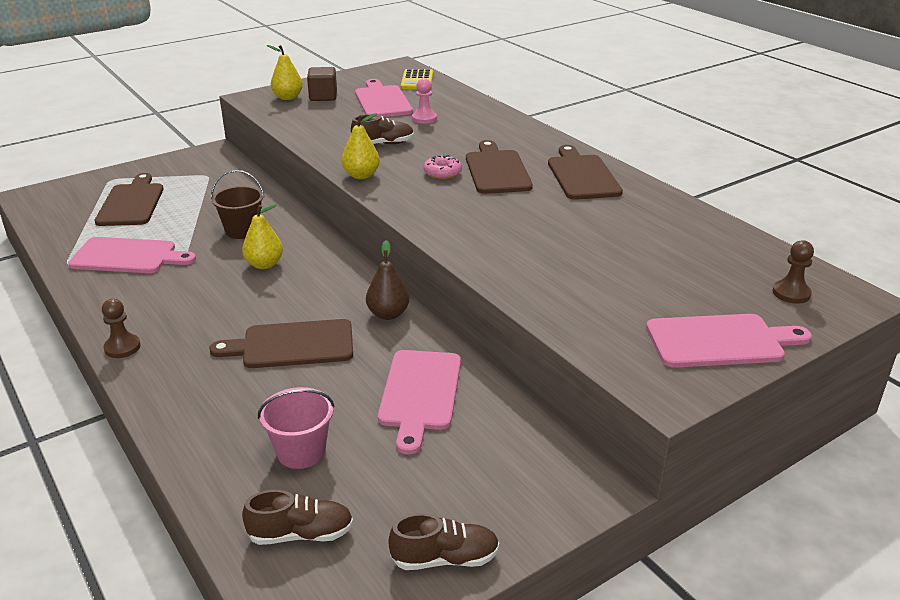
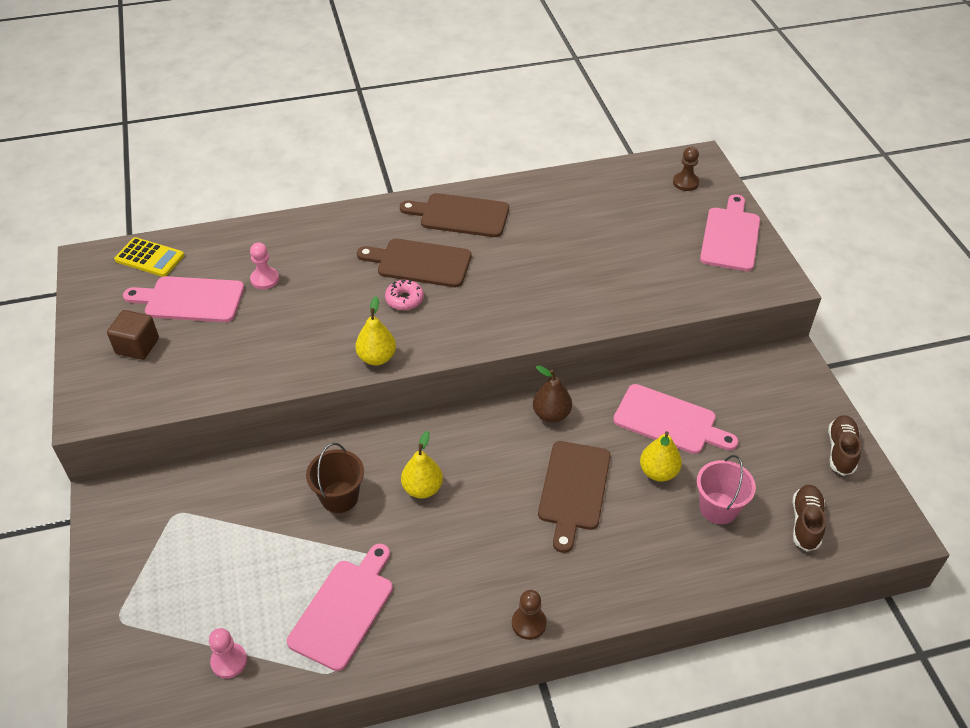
camera: 70 degrees left, 15 degrees up
brown cutting board [95,173,164,226] -> none
yellow pear [267,45,303,100] -> yellow pear moved to [640,431,682,482]
brown shoe [351,114,414,144] -> none
none -> pink pawn [209,628,247,679]

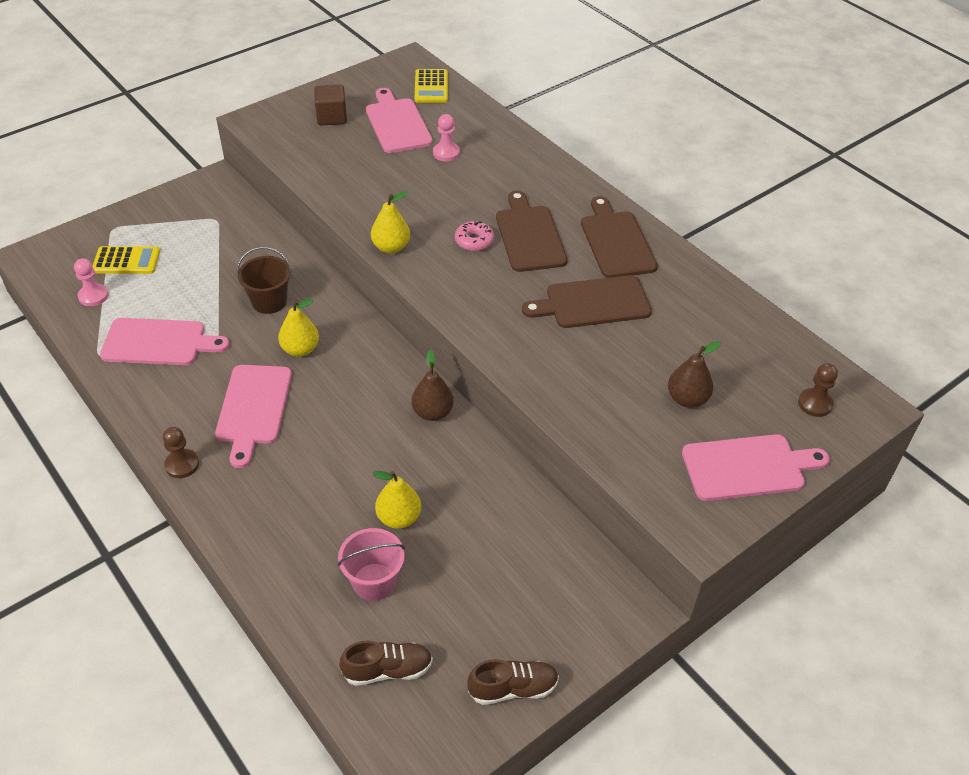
camera: 65 degrees right, 0 degrees up
brown cutting board [538,441,611,553] -> brown cutting board moved to [522,275,652,328]
pink cutting board [613,384,738,454] -> pink cutting board moved to [215,365,292,468]
none -> yellow calculator [92,246,160,274]
none -> brown pear [668,341,721,408]

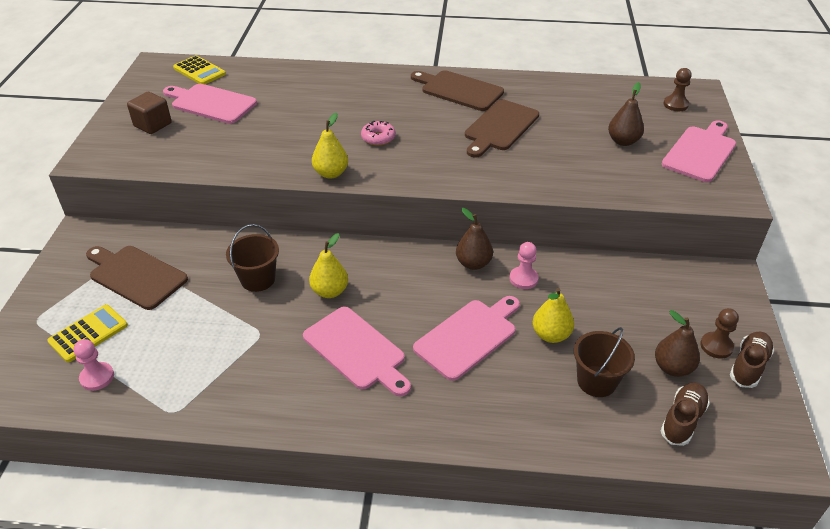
camera: 45 degrees left, 5 degrees down
pink cutting board [100,318,229,365] -> pink cutting board moved to [413,296,520,381]
brown pawn [163,427,199,478] -> brown pawn moved to [700,308,739,359]
pink bucket [338,528,405,601] -> brown bucket [574,327,635,397]
pink pawn [433,114,460,161] -> pink pawn moved to [510,242,539,289]
brown cutting board [496,191,568,272] -> brown cutting board moved to [86,246,188,310]
none -> brown pear [655,310,700,377]

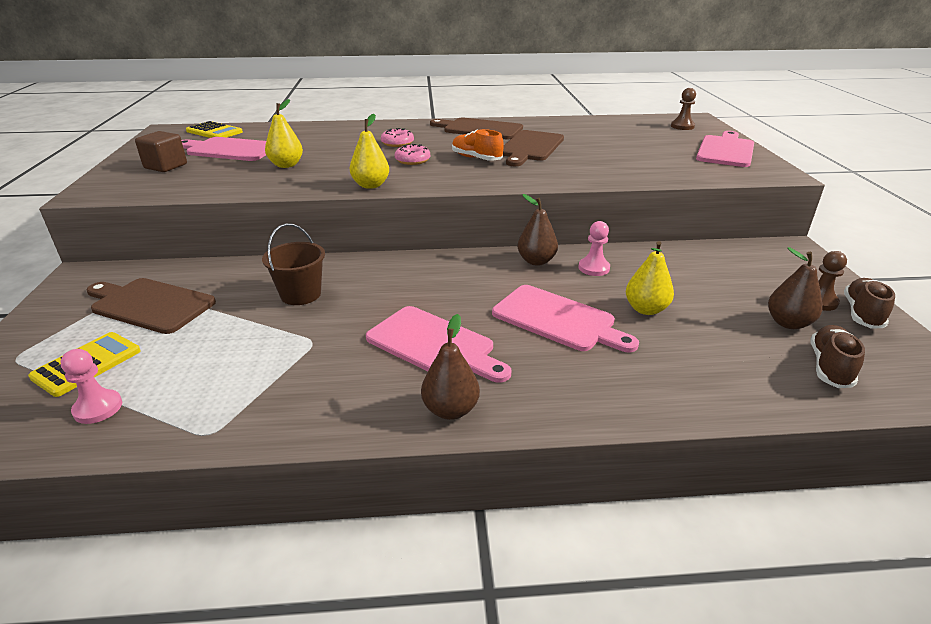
camera: 10 degrees left, 10 degrees down
yellow pear [309,233,348,298] -> yellow pear moved to [265,99,303,168]
pink cutting board [413,296,520,381] -> pink cutting board turned 90 degrees clockwise [492,285,639,352]
brown bucket [574,327,635,397] -> none
brown pear [608,82,644,146] -> brown pear moved to [421,314,480,420]
none -> pink donut [381,128,414,147]
none -> orange shoe [452,129,504,161]

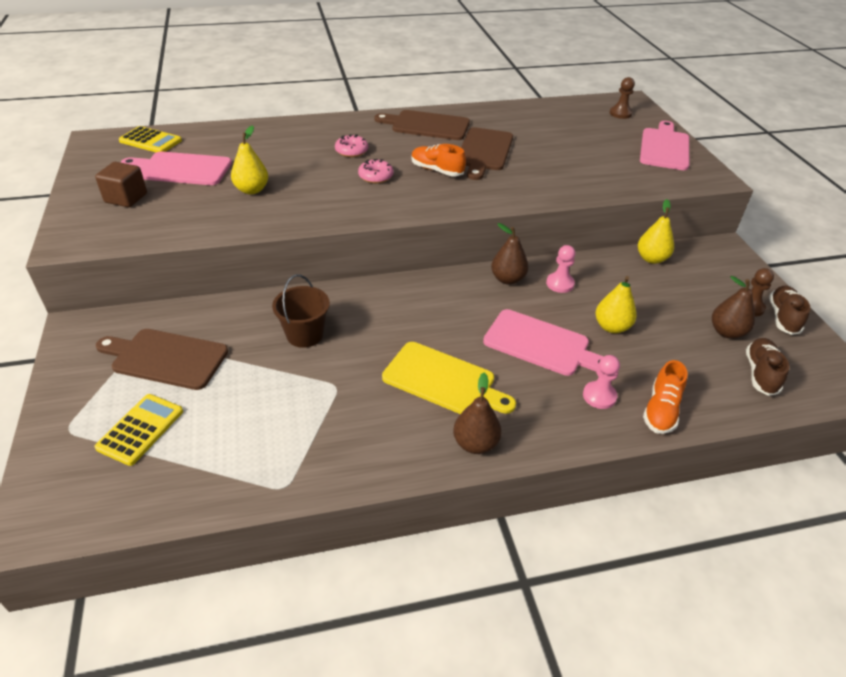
camera: 10 degrees left, 10 degrees up
pink pawn [60,349,122,424] -> pink pawn moved to [583,355,620,409]
yellow pear [350,114,389,189] -> yellow pear moved to [638,199,674,264]
pink cutting board [366,306,511,383] -> yellow cutting board [382,342,516,414]
none -> orange shoe [643,360,687,434]

